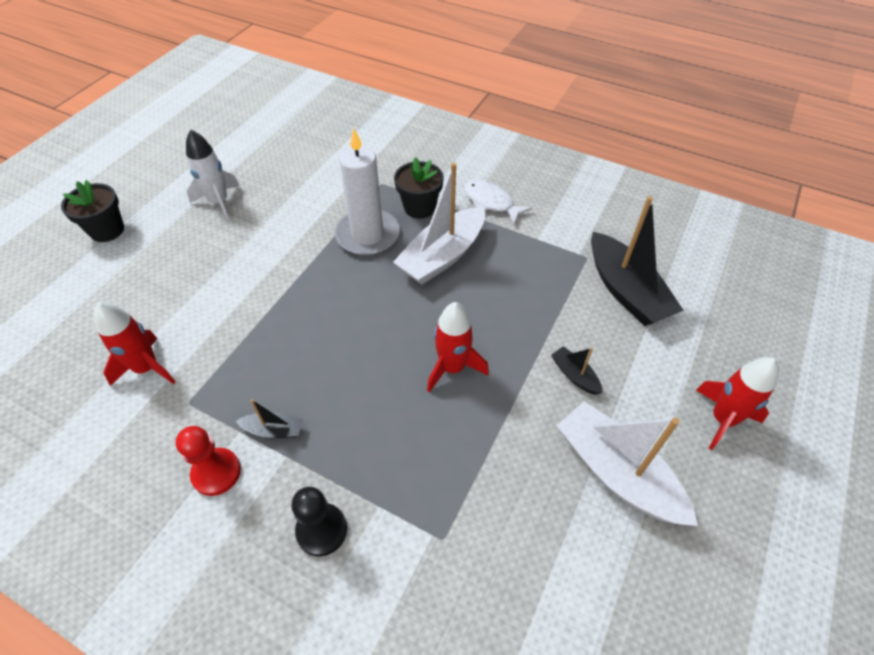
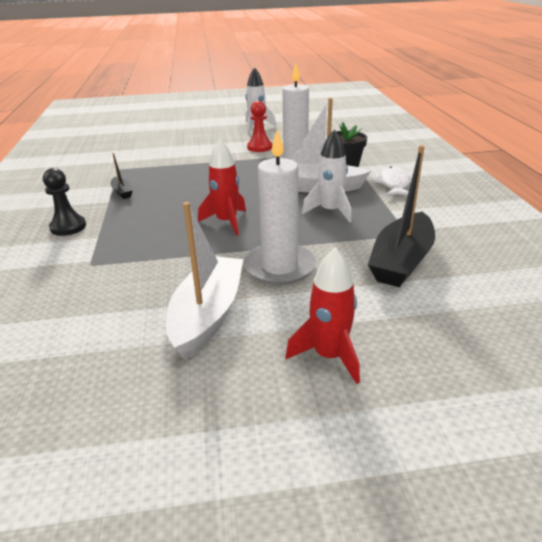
camera: 55 degrees right, 20 degrees down
black flower pot [61,180,124,242] -> none
red rocket [94,302,175,386] -> none
red pawn [176,426,241,496] -> red pawn moved to [247,101,272,152]
black boat [551,346,602,395] -> white candle [244,129,316,285]
none -> white rocket [302,130,351,222]

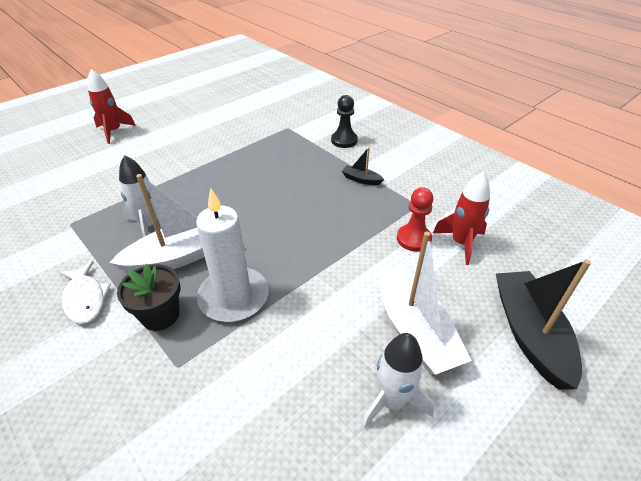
camera: 145 degrees right, 10 degrees up
white boat [166,202,243,360] -> white boat moved to [380,232,472,375]
red rocket [198,139,246,236] -> red rocket moved to [433,172,490,265]
white candle [244,129,316,285] -> none
red pawn [247,101,272,152] -> red pawn moved to [397,187,433,251]
black boat [368,145,435,287] -> black boat moved to [496,259,591,389]

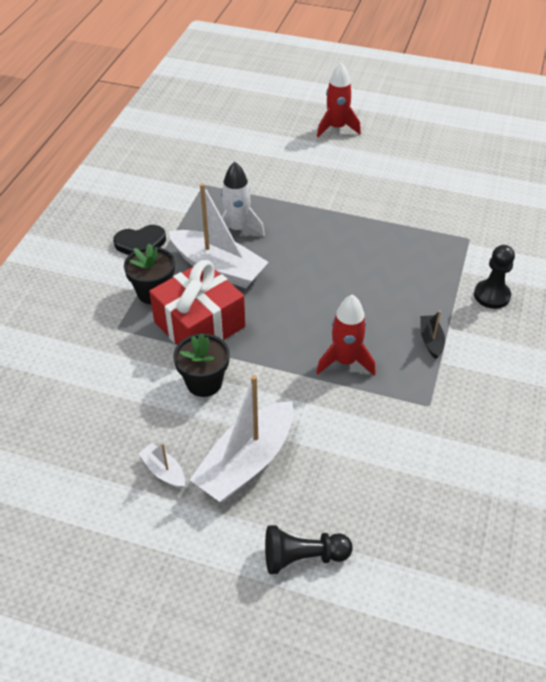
camera: 60 degrees right, 5 degrees up
white fish [59,261,111,324] -> black heart [113,225,166,255]
white candle [196,188,269,322] -> red gift [149,260,245,345]
white rocket [362,333,434,429] -> white boat [138,443,185,489]
red pawn [397,187,433,251] -> none
red rocket [433,172,490,265] -> red rocket moved to [316,294,376,376]
black boat [496,259,591,389] -> black pawn [265,525,353,574]
none -> black flower pot [173,333,230,397]

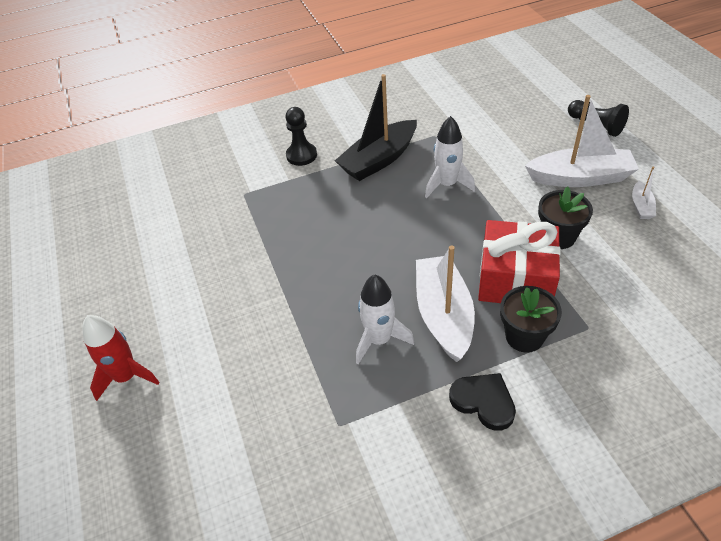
camera: 125 degrees left, 0 degrees up
red rocket [316,294,376,376] -> white rocket [425,116,475,198]
black boat [420,311,445,359] -> black boat [335,74,417,181], size x2.20

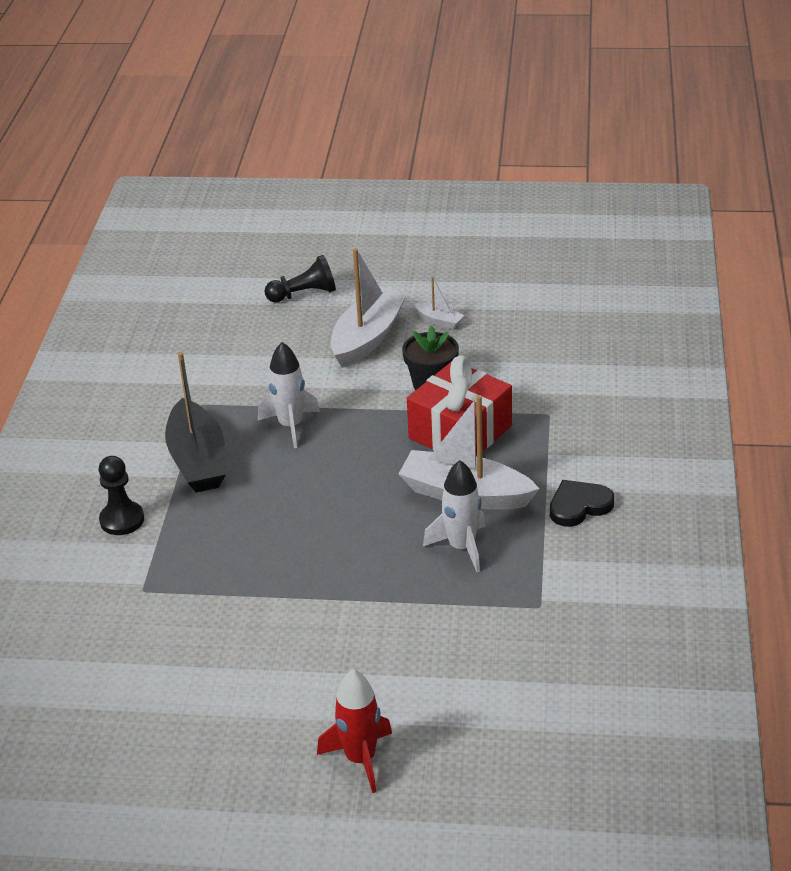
camera: 65 degrees left, 10 degrees down
black flower pot [500,286,562,353] -> none

